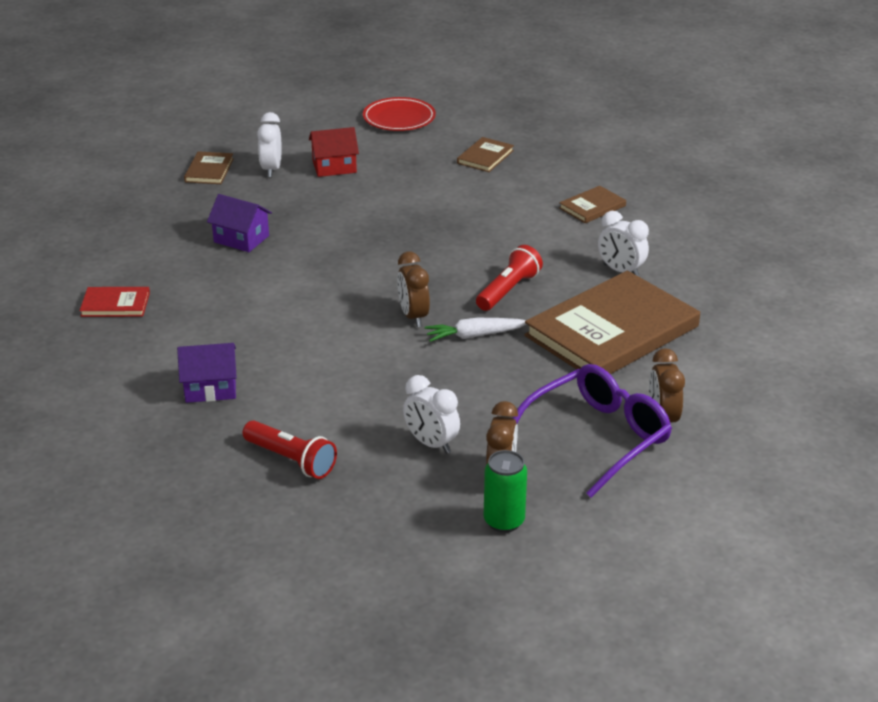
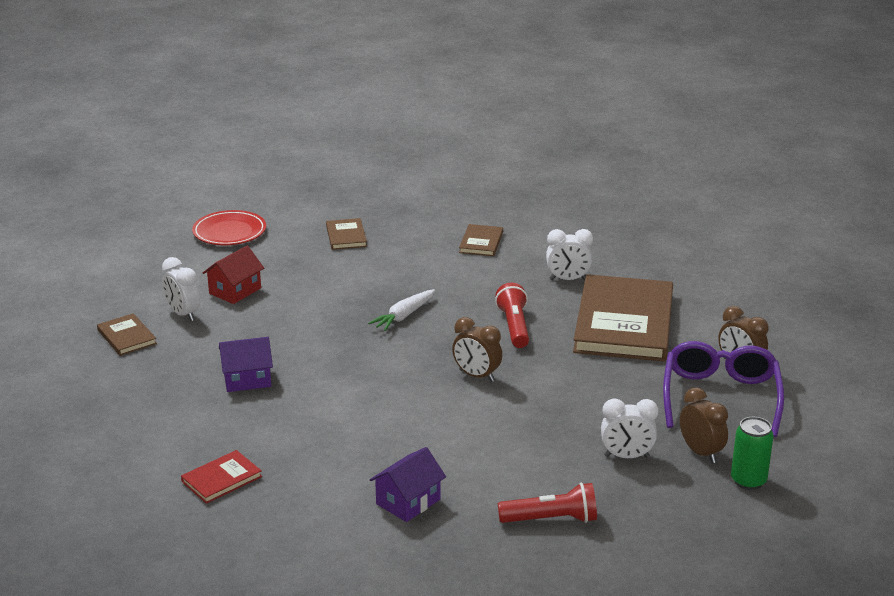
camera: 40 degrees left, 5 degrees down
white carrot [425,318,526,342] -> white carrot moved to [368,289,435,331]

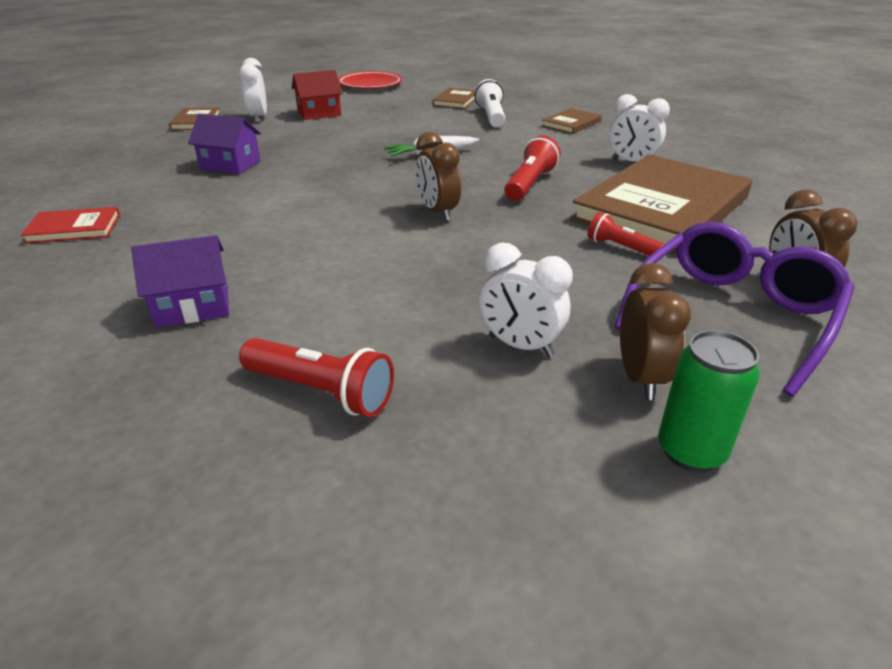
camera: 30 degrees right, 5 degrees up
none -> white flashlight [474,79,505,127]
none -> red flashlight [588,212,665,256]

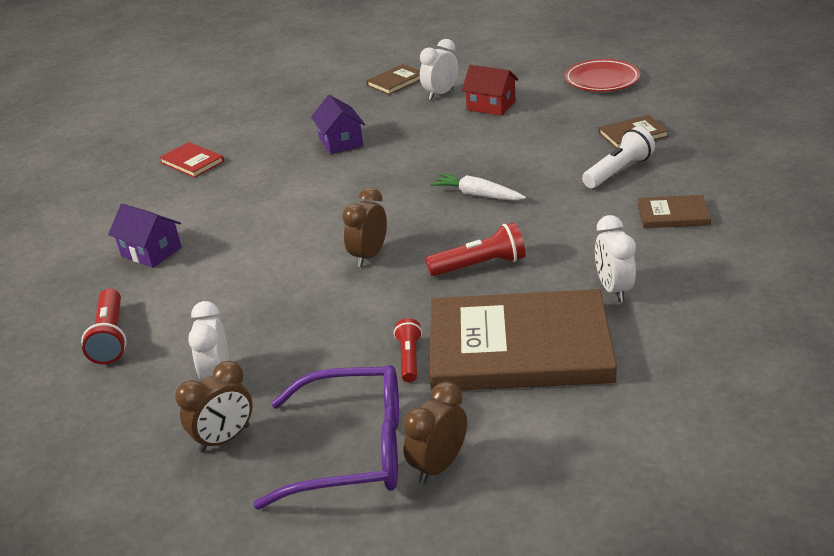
camera: 55 degrees right, 0 degrees up
green can [658,330,760,472] -> none

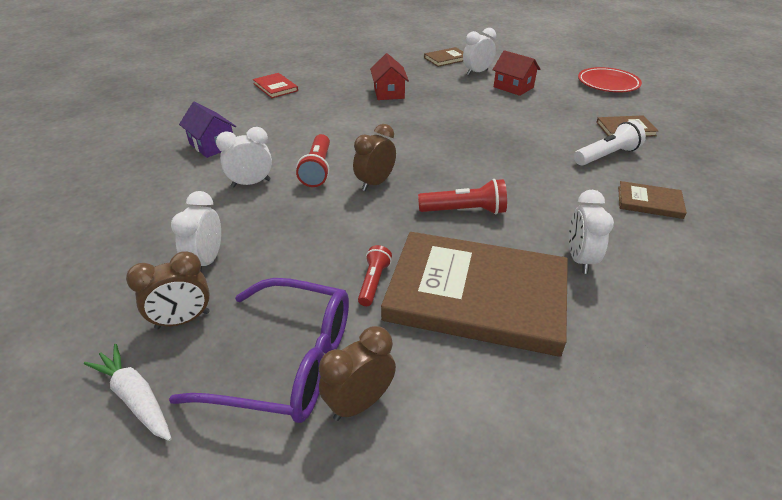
camera: 10 degrees right, 5 degrees up
red flashlight [81,288,127,364] -> red flashlight moved to [296,134,330,187]
purple house [311,95,365,154] -> red house [370,53,409,100]
white carrot [430,173,526,201] -> white carrot moved to [84,344,172,441]
none -> white clock [216,127,272,187]

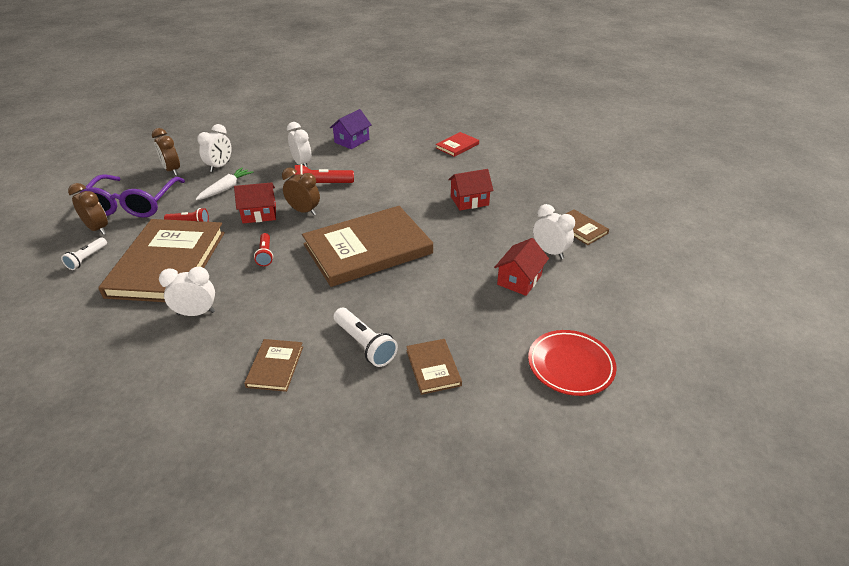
camera: 80 degrees right, 0 degrees up
white carrot [84,344,172,441] -> white carrot moved to [195,167,253,200]
white clock [171,191,221,272] -> white clock turned 120 degrees clockwise [197,124,232,172]
red flashlight [418,179,507,214] -> red flashlight [254,233,273,266], size x0.65
none -> white flashlight [61,237,107,270]
none -> red house [234,182,276,223]
none -> brown book [302,206,433,287]

